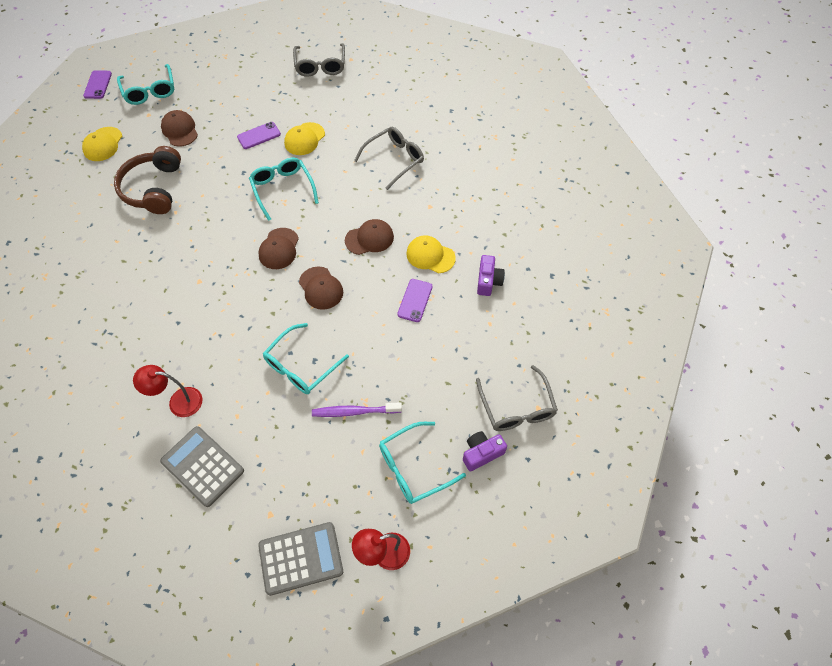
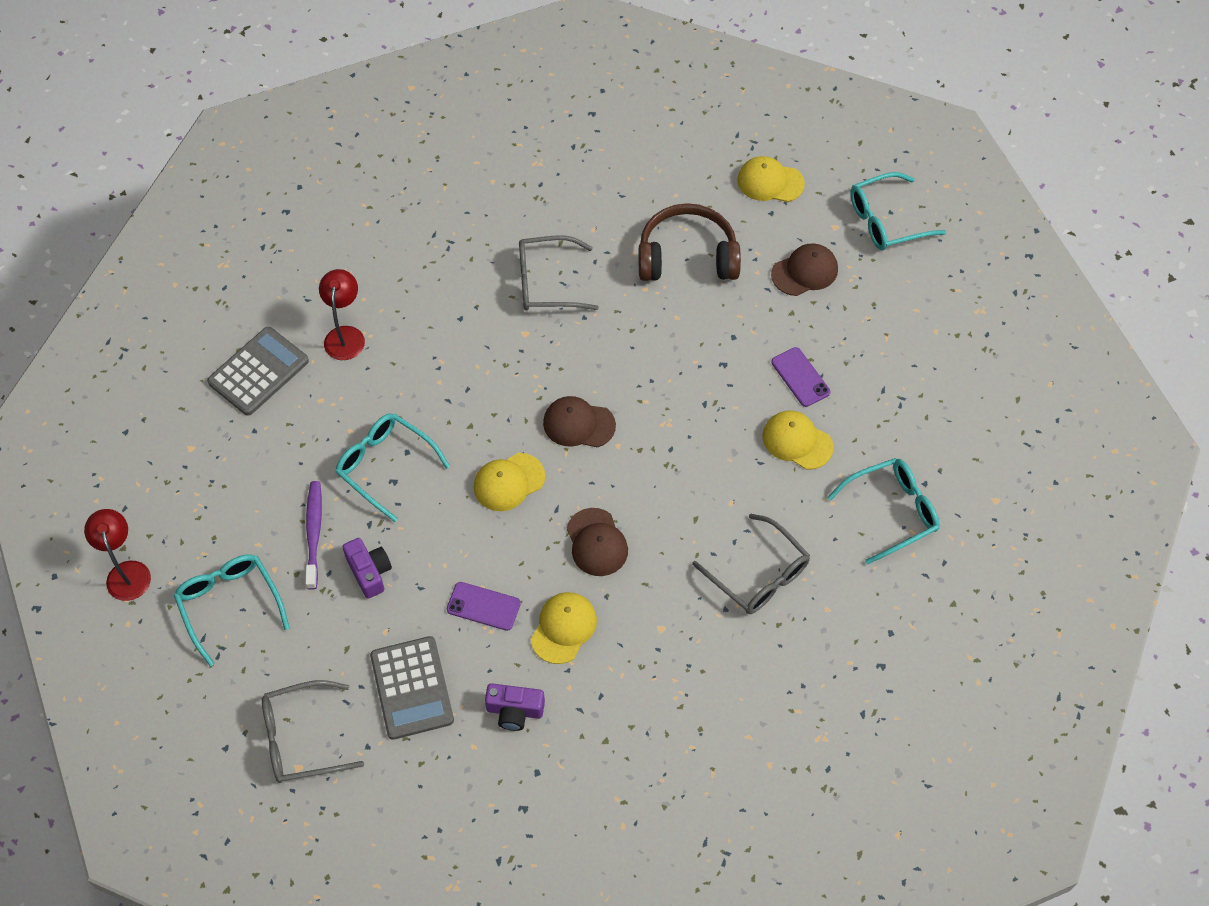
camera: 90 degrees right, 0 degrees up
purple phone [83,70,112,99] -> none
turquoise glasses [249,158,319,221] -> turquoise glasses moved to [827,458,940,565]
grey calculator [258,522,343,596] -> grey calculator moved to [370,636,454,740]
grey glasses [293,43,345,77] -> grey glasses moved to [519,235,599,310]
brown cap [299,266,343,310] -> yellow cap [474,453,545,511]
purple camera [463,431,507,472] -> purple camera moved to [343,538,392,598]

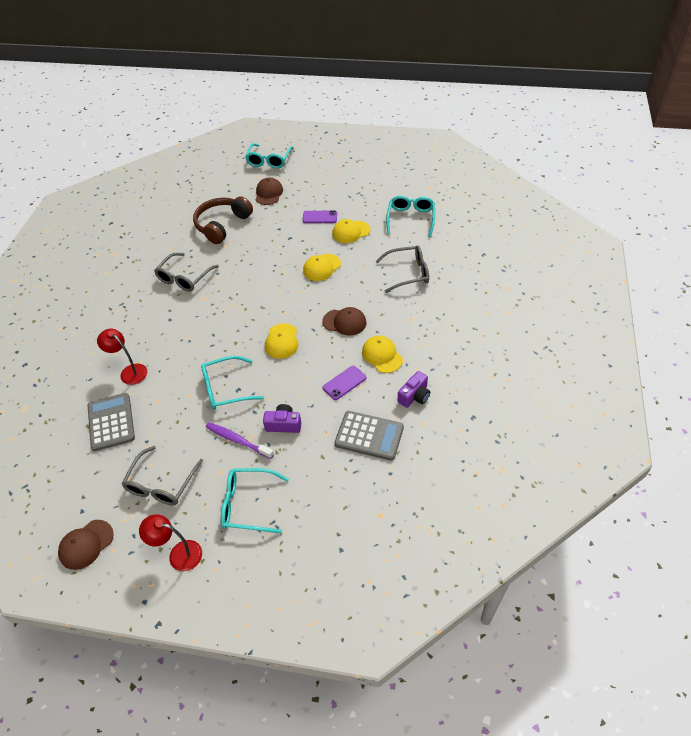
camera: 55 degrees left, 10 degrees down
grey glasses [262,680,364,783] -> grey glasses moved to [121,446,203,506]
brown cap [543,396,616,448] -> brown cap moved to [58,520,114,570]
yellow cap [737,156,805,202] -> yellow cap moved to [303,254,341,281]

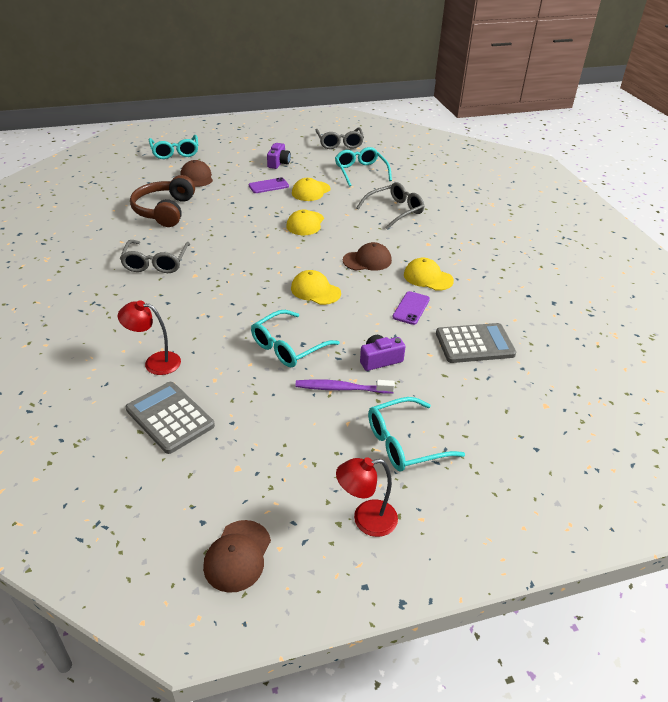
camera: 30 degrees left, 10 degrees down
grey glasses [121,446,203,506] -> grey glasses moved to [316,127,364,149]
yellow cap [265,323,298,359] -> yellow cap turned 150 degrees clockwise [291,270,341,305]
purple camera [398,371,430,408] -> purple camera moved to [267,143,291,169]

